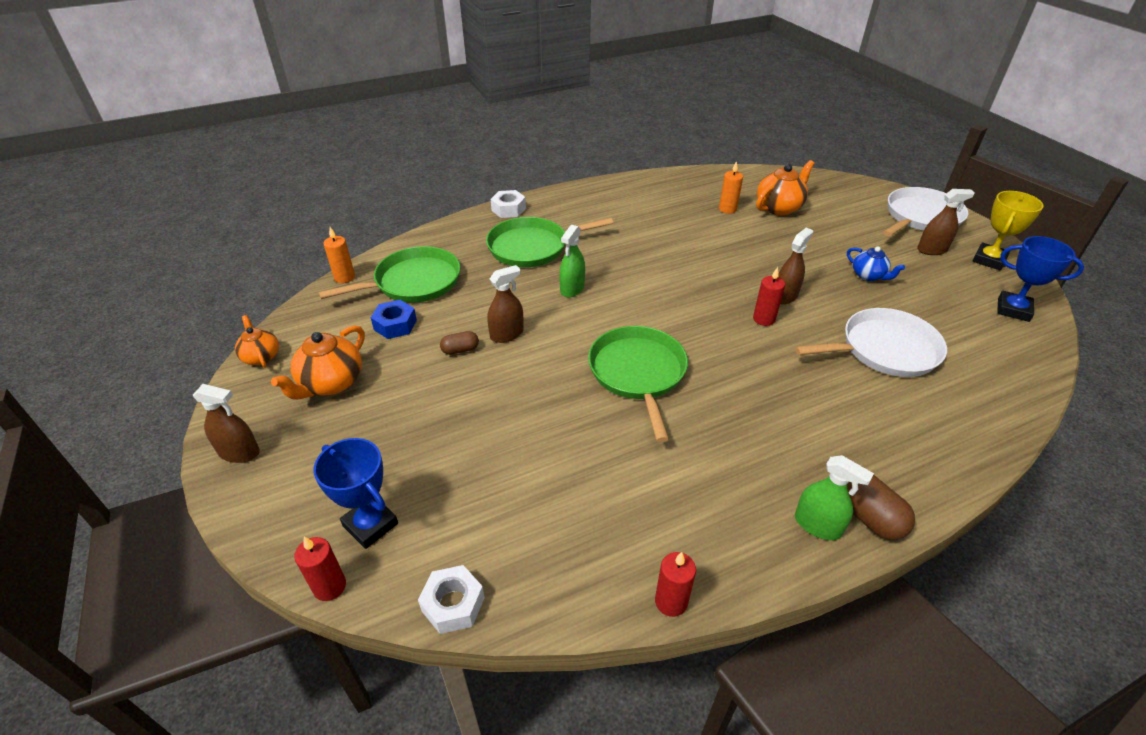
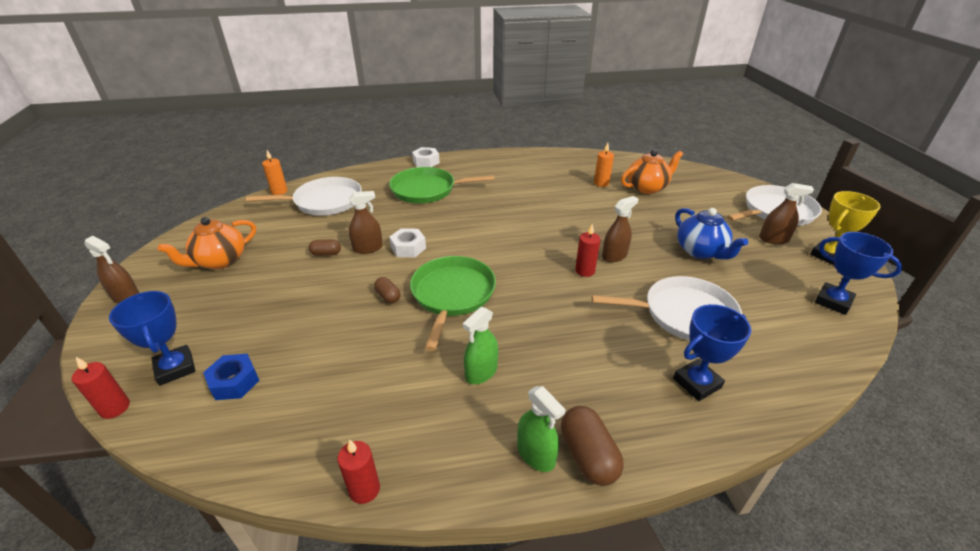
camera: 15 degrees right, 5 degrees down
orange teapot [235,315,279,368] -> none
green pan [318,246,461,303] -> white pan [246,177,362,216]
blue nut [371,300,417,339] -> blue nut moved to [203,354,260,400]
white nut [418,565,485,634] -> white nut moved to [389,228,426,257]
green spray bottle [559,225,585,298] -> green spray bottle moved to [463,307,498,384]
blue teapot [847,246,905,281] -> blue teapot [675,208,748,260], size x1.59
none -> brown capsule [374,277,401,303]
none -> blue trophy [673,304,751,401]

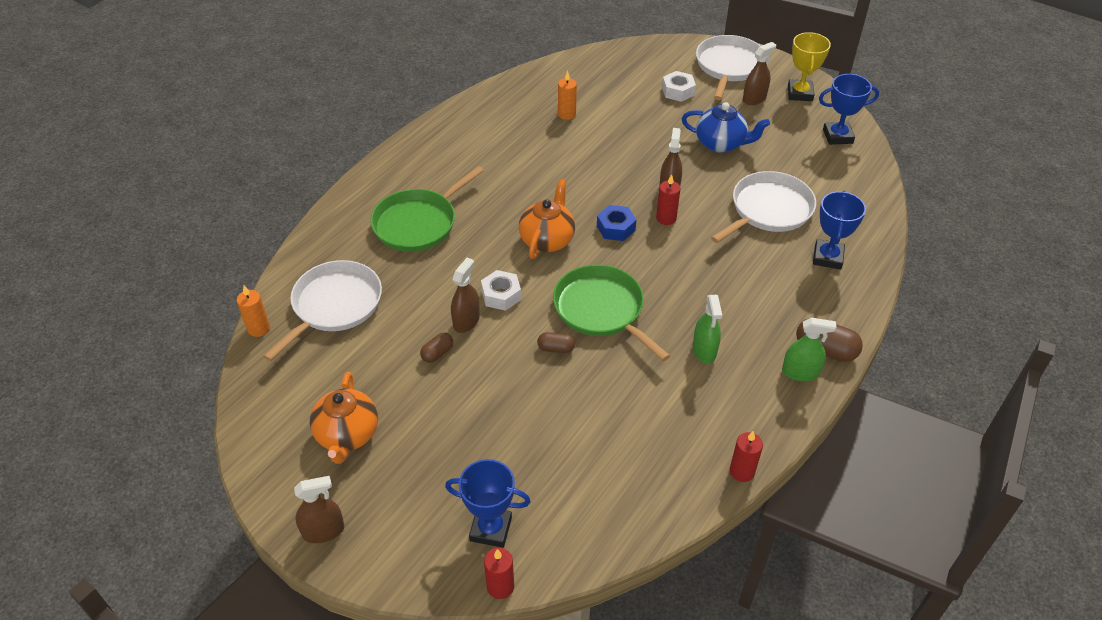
camera: 45 degrees left, 10 degrees up
blue nut [203,354,260,400] -> blue nut moved to [597,205,636,241]
white nut [412,147,440,167] -> white nut moved to [662,71,696,102]
orange teapot [621,150,683,194] -> orange teapot moved to [519,179,575,259]

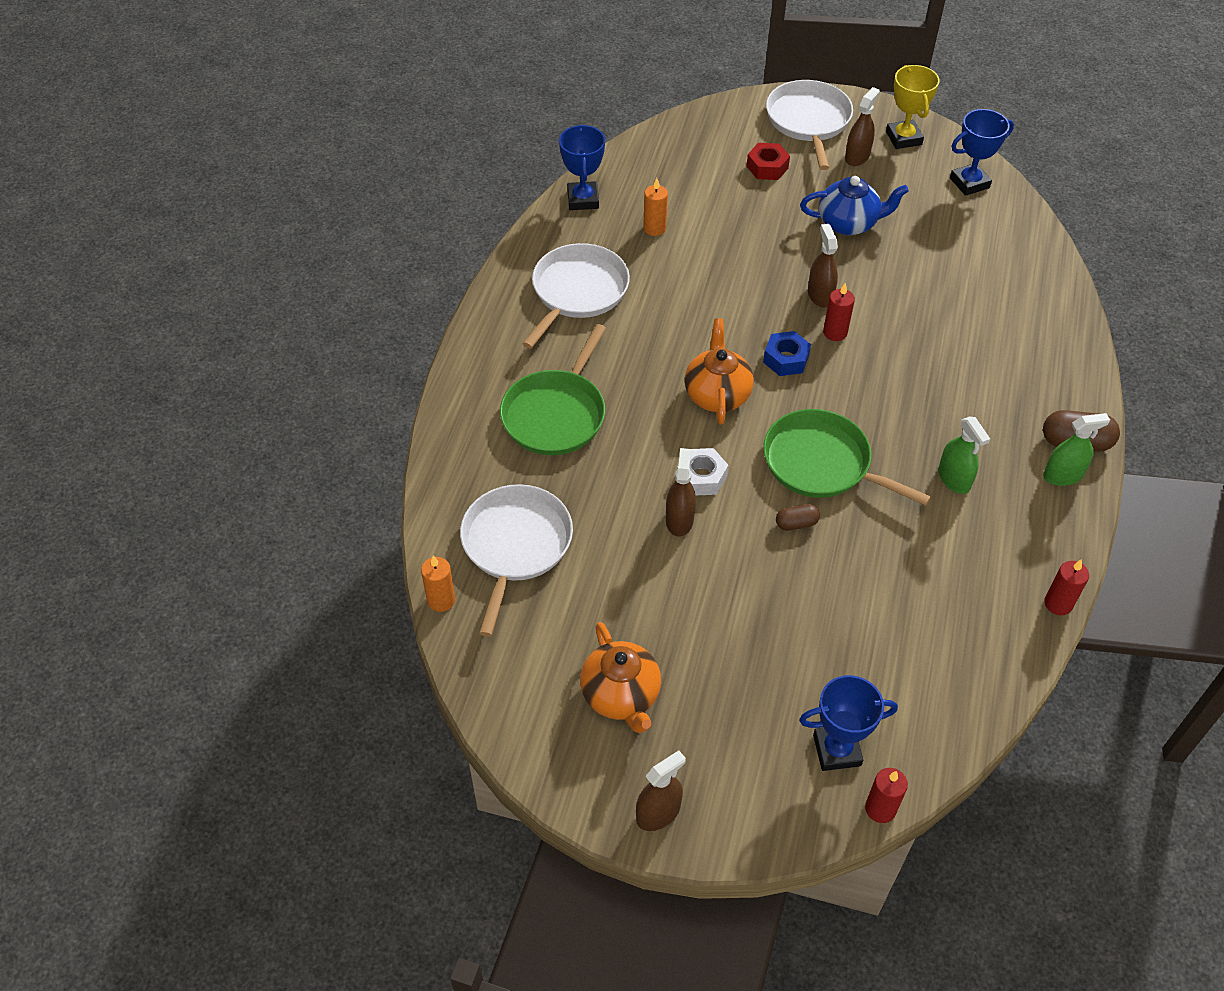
camera: 20 degrees left, 5 degrees up
brown capsule [420,333,453,363] -> none
white nut [662,71,696,102] -> red nut [746,143,790,180]
white pan [711,171,816,243] -> white pan moved to [522,243,630,349]
blue trophy [813,191,866,270] -> blue trophy moved to [559,125,605,210]

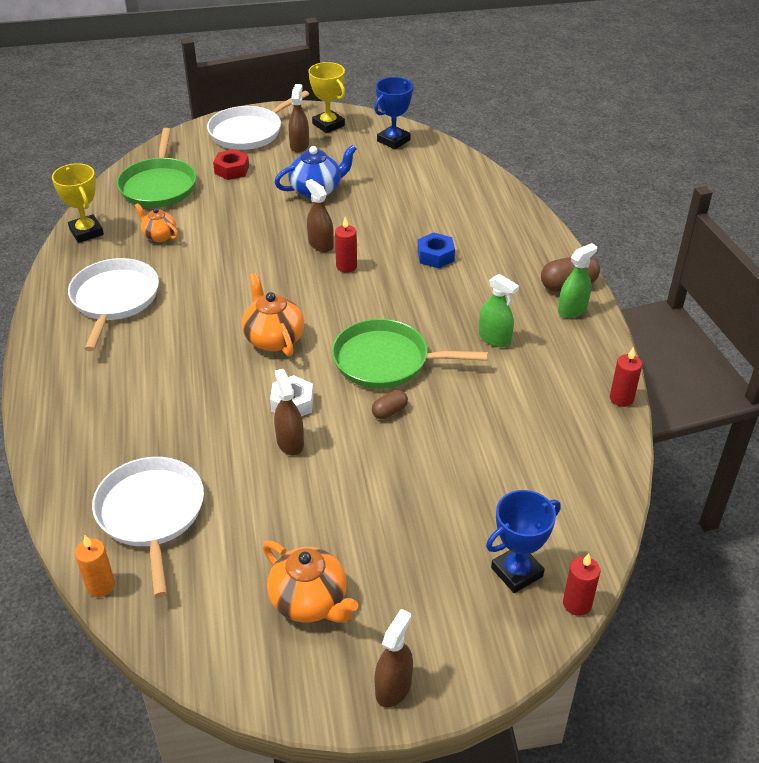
camera: 25 degrees left, 10 degrees down
green pan [500,324,606,455] -> green pan moved to [117,128,196,208]
blue trophy [559,125,605,210] -> yellow trophy [52,163,104,243]
orange candle [643,178,668,236] -> orange teapot [135,203,179,242]
blue nut [763,331,811,376] -> blue nut moved to [418,232,455,268]
white pan [766,80,853,170] -> white pan turned 105 degrees counterclockwise [207,91,309,150]

